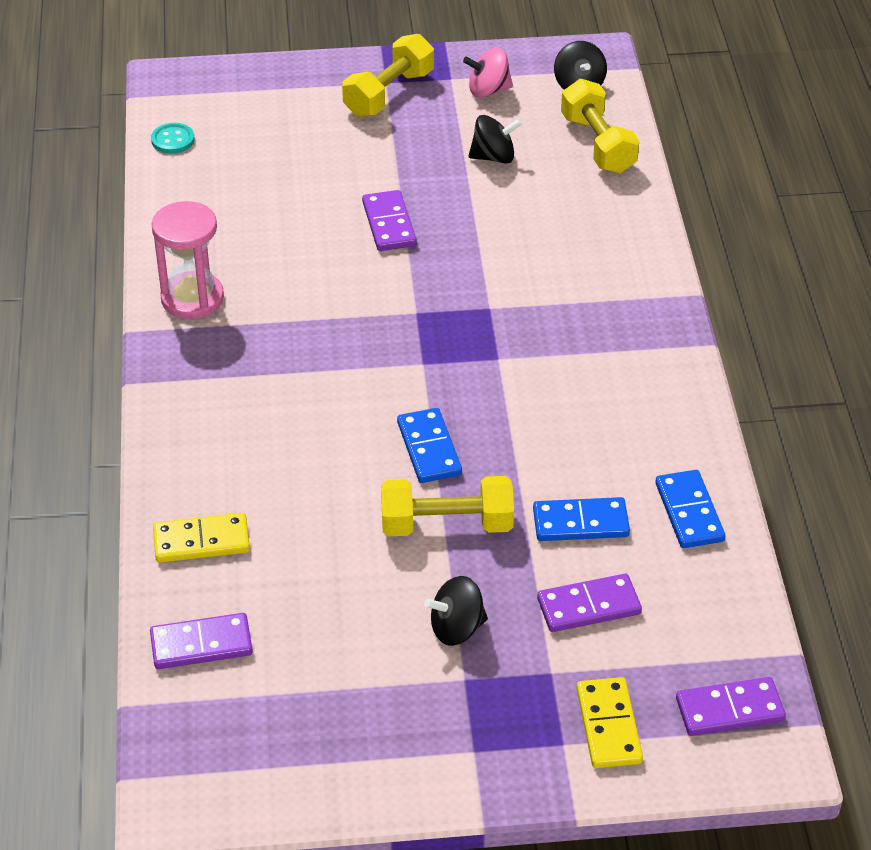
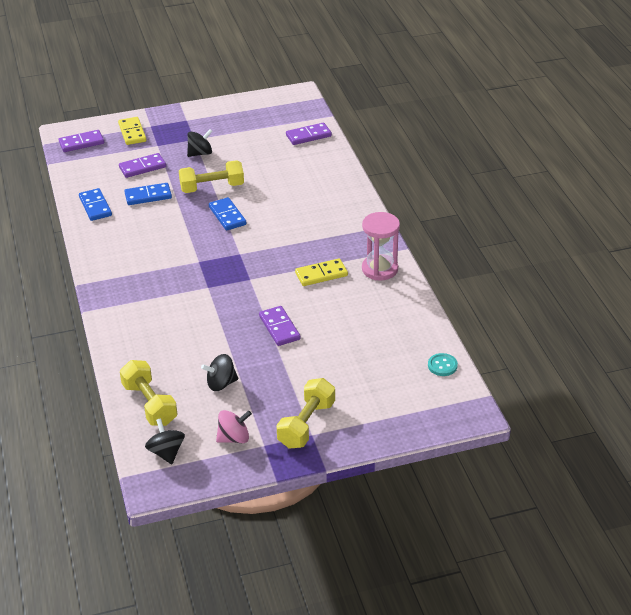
camera: 170 degrees right, 5 degrees down
yellow domino [153,513,250,563] -> yellow domino moved to [295,258,348,286]

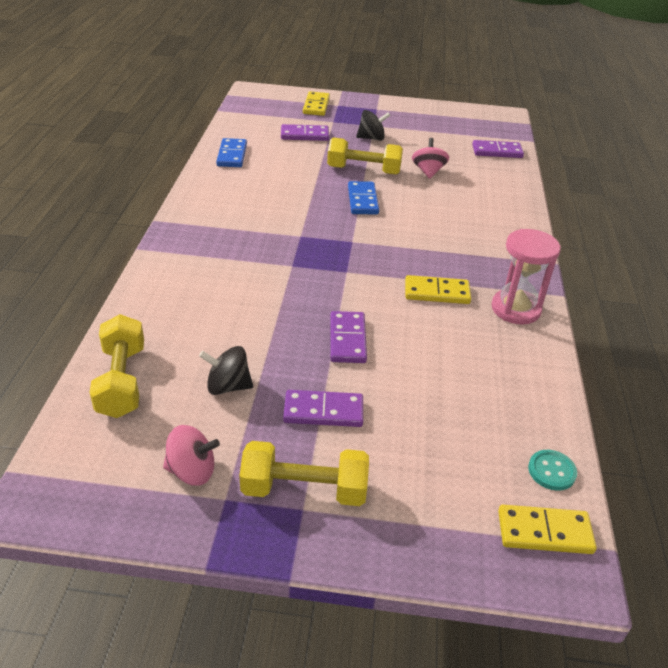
camera: 20 degrees right, 0 degrees up
purple domino [59,130,104,152] -> purple domino moved to [283,390,363,427]
blue domino [124,183,172,205] -> none
black spinning top [145,418,185,464] -> none
yellow dumbbell [276,378,335,449] -> yellow dumbbell turned 45 degrees clockwise [239,441,369,506]
none -> pink spinning top [412,138,449,179]
none -> yellow domino [498,505,597,554]

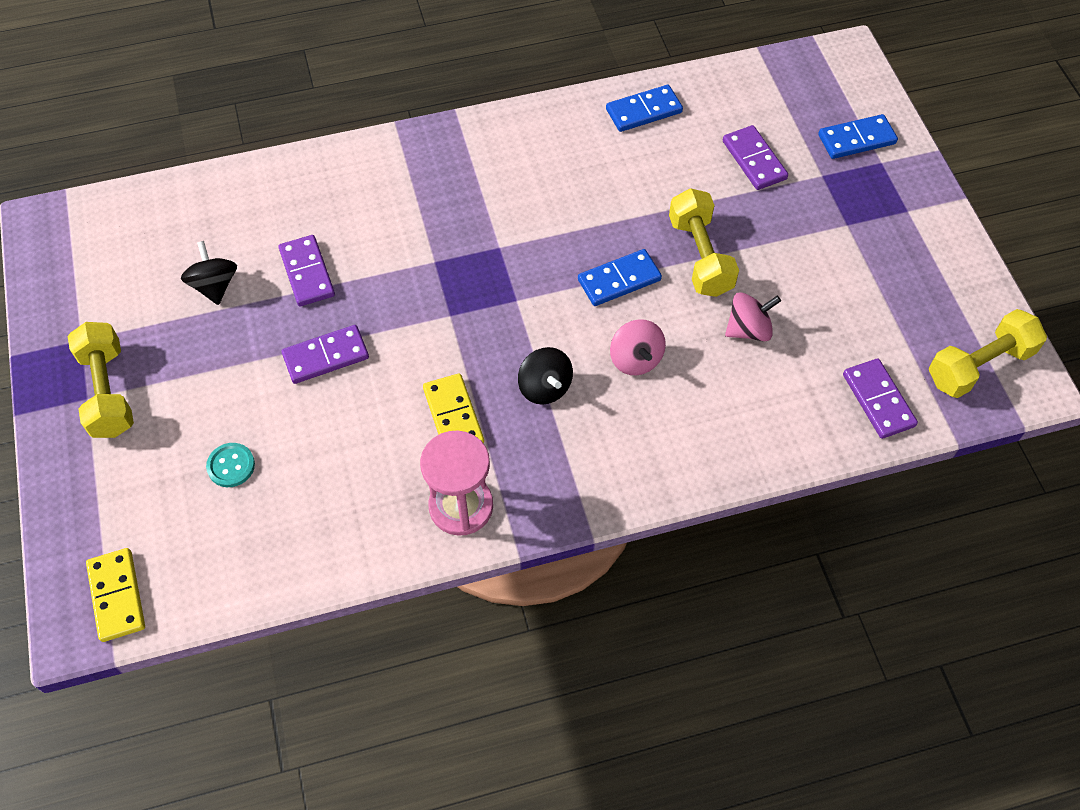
camera: 70 degrees right, 20 degrees up
yellow dumbbell [89,314,144,418] -> yellow dumbbell moved to [928,309,1047,398]
pink spinning top [163,425,220,486] -> pink spinning top moved to [610,319,666,375]
purple domino [283,390,363,427] -> purple domino moved to [278,235,335,306]
yellow domino [303,91,330,116] -> blue domino [818,114,898,159]
black spinning top [356,110,391,141] -> black spinning top moved to [518,347,573,405]
turquoise button [528,450,577,491] -> turquoise button moved to [206,443,255,487]

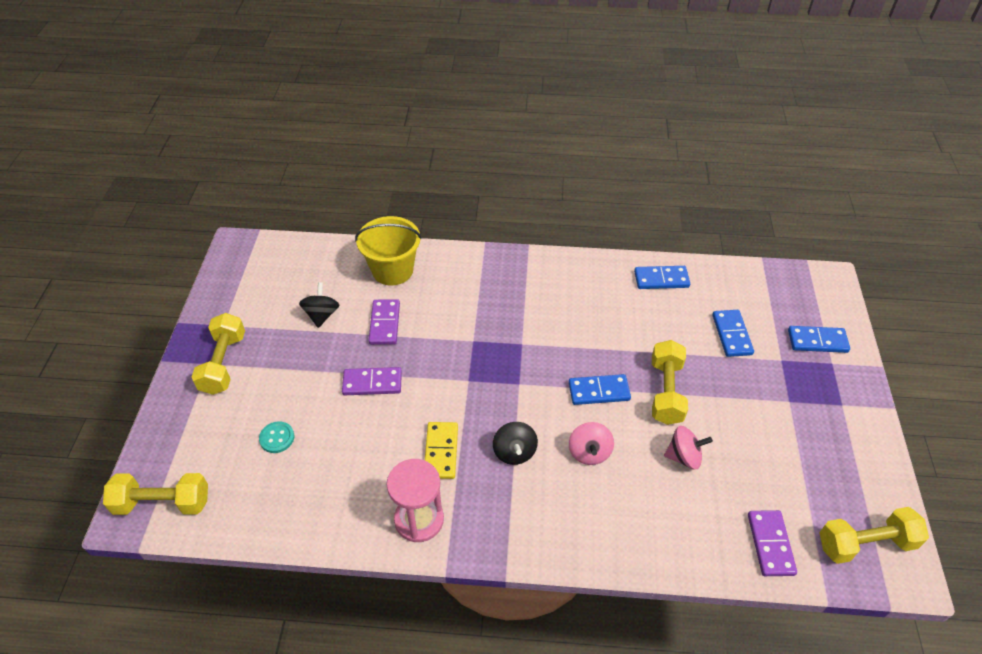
camera: 20 degrees right, 10 degrees down
yellow domino [86,548,145,642] -> yellow dumbbell [103,473,208,515]
purple domino [723,125,788,190] -> blue domino [712,310,754,357]
none -> yellow bucket [355,216,422,285]

